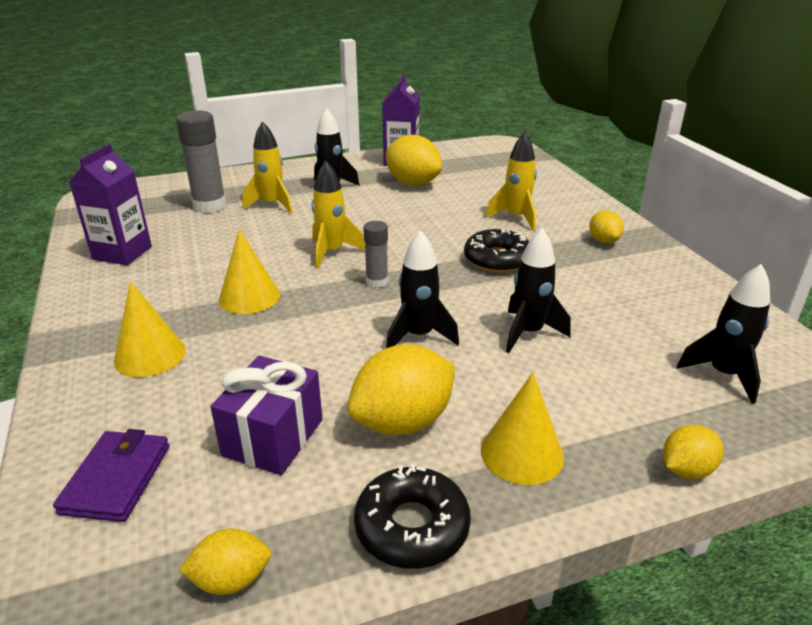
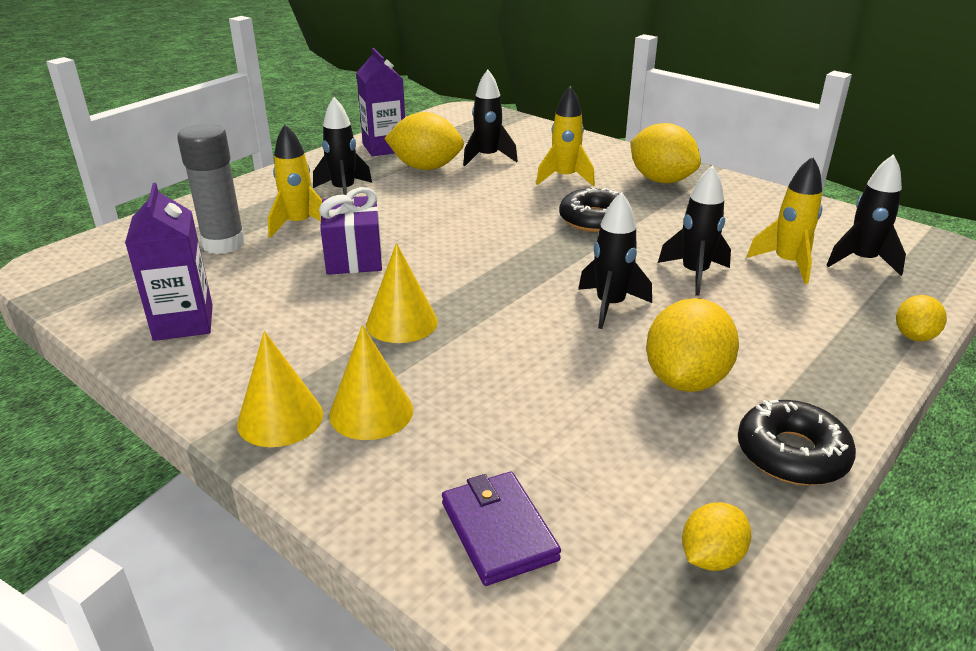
camera: 30 degrees left, 0 degrees up
purple gift [210,356,322,475] -> purple gift moved to [319,187,382,275]
yellow rocket [311,160,365,268] -> yellow rocket moved to [747,156,822,284]
grey glue stick [363,221,388,288] -> none
yellow cone [481,373,564,485] -> yellow cone moved to [237,331,323,447]
yellow lemon [589,210,624,243] -> yellow lemon [630,123,701,183], size x1.82
none -> black rocket [463,70,518,166]

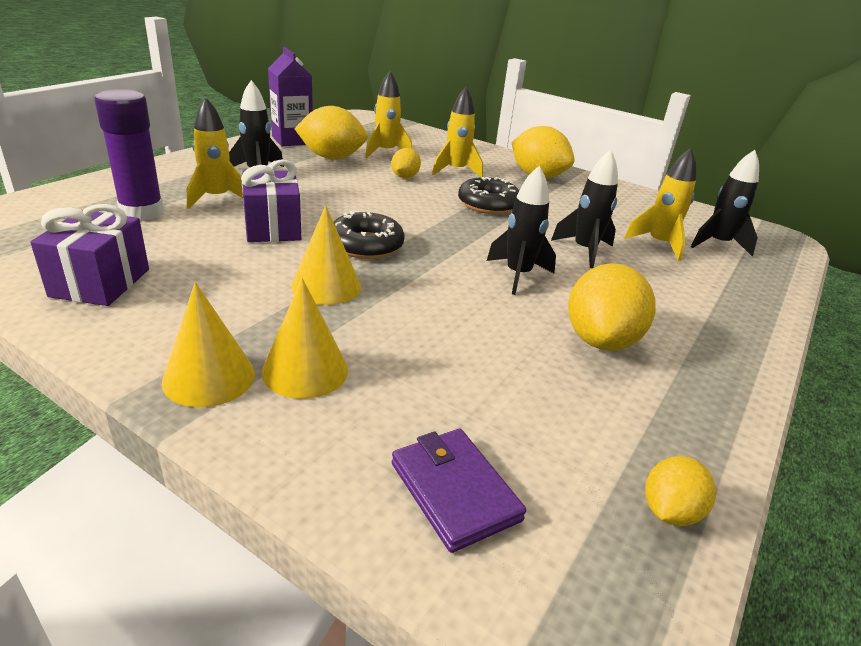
camera: 10 degrees left, 0 degrees up
purple carton [125,183,213,341] -> purple gift [30,204,149,306]
grey glue stick [177,124,246,254] -> purple glue stick [94,89,164,221]
black rocket [463,70,518,166] -> yellow rocket [365,71,412,158]
black donut [738,400,856,485] -> black donut moved to [333,211,405,259]
yellow lemon [896,295,947,342] -> yellow lemon moved to [391,148,421,178]

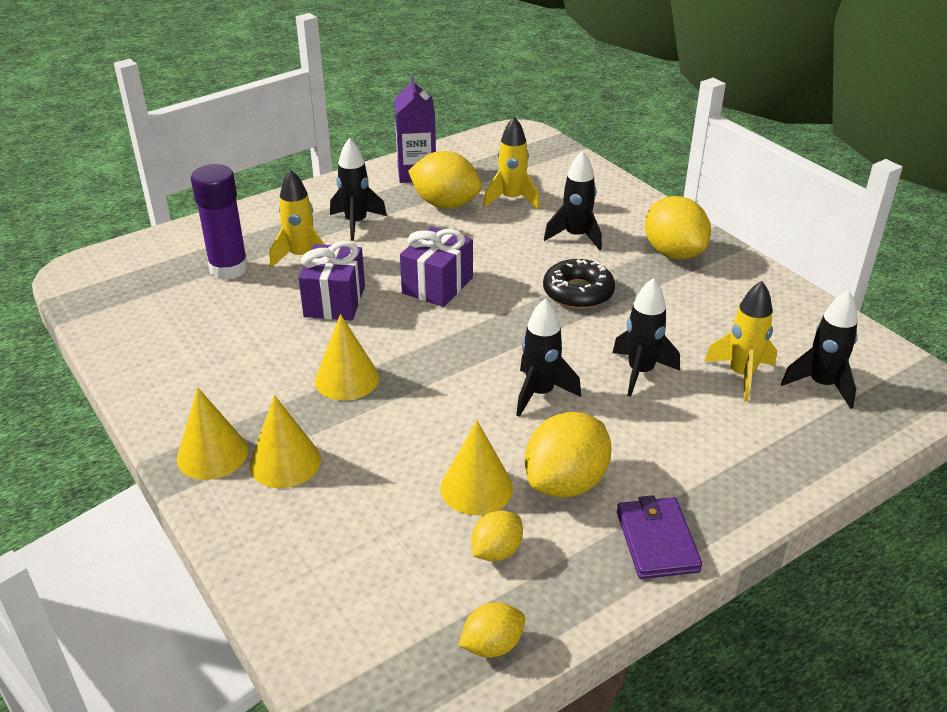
camera: 25 degrees right, 5 degrees up
purple gift [30,204,149,306] -> purple gift moved to [400,227,473,307]
black donut [333,211,405,259] -> none
yellow lemon [391,148,421,178] -> yellow lemon moved to [471,510,523,561]
purple wallet [392,429,526,553] -> purple wallet moved to [617,495,702,579]
yellow rocket [432,87,483,177] -> black rocket [544,150,602,251]
none -> yellow cone [440,420,513,515]

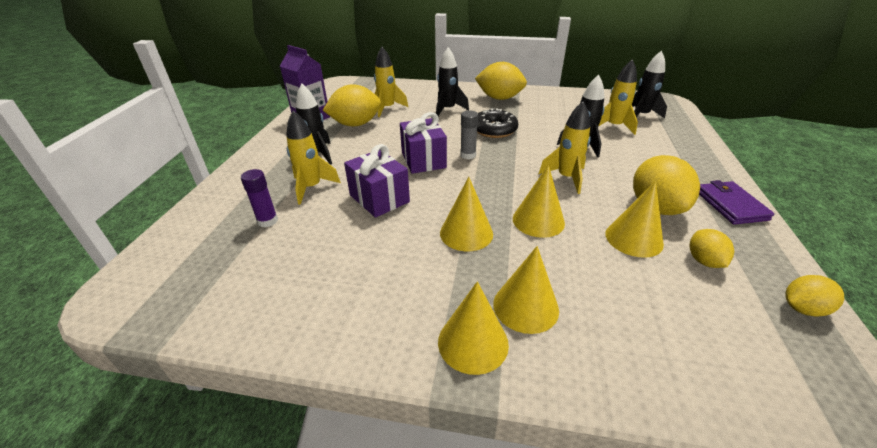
camera: 45 degrees left, 0 degrees up
purple glue stick [191,164,248,280] -> purple glue stick [241,169,278,227], size x0.56
yellow lemon [458,602,525,658] -> yellow lemon turned 60 degrees clockwise [785,275,844,317]
black rocket [516,298,581,417] -> yellow rocket [539,101,591,194]
purple wallet [617,495,702,579] -> purple wallet turned 45 degrees clockwise [699,180,774,225]
none -> grey glue stick [460,110,478,159]
none -> yellow cone [513,165,565,238]

